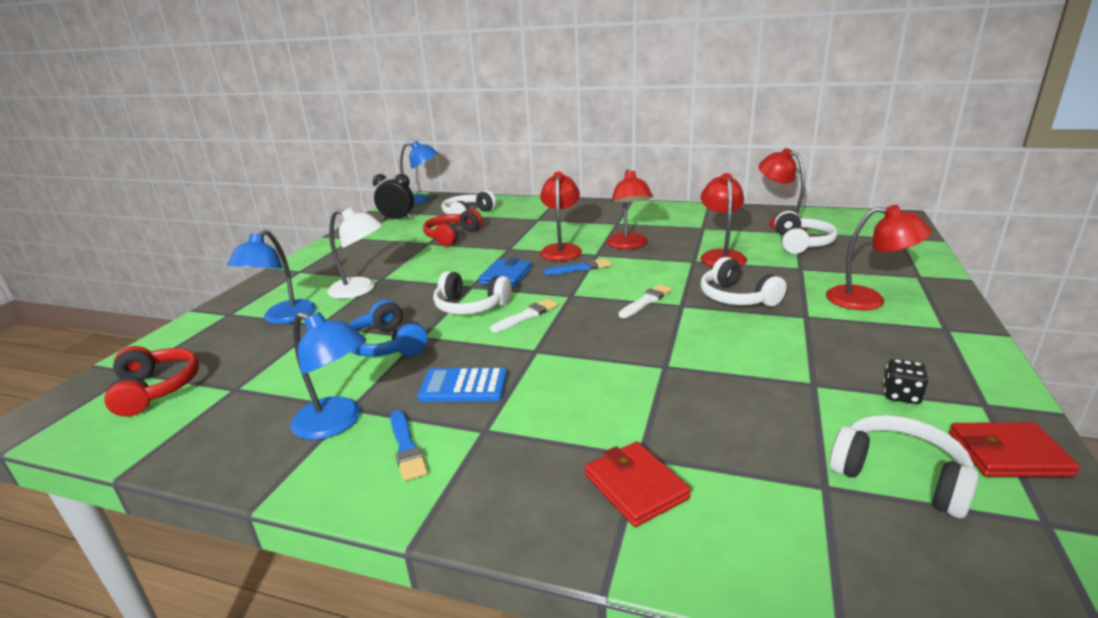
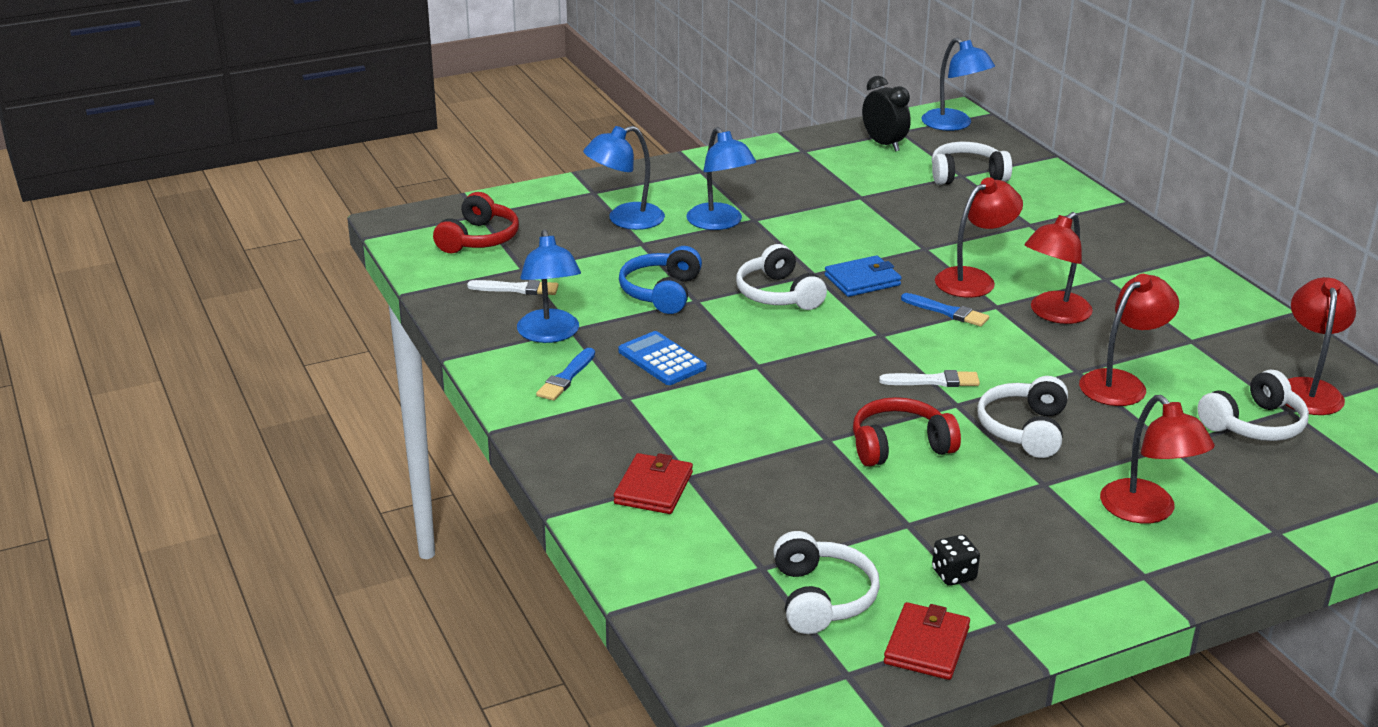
camera: 45 degrees right, 5 degrees up
white lamp [327,208,383,299] -> blue lamp [686,127,756,230]
red headphones [423,209,482,246] -> red headphones moved to [853,397,961,467]
white brush [490,299,558,332] -> white brush moved to [467,280,558,295]
red wallet [949,422,1080,477] -> red wallet turned 60 degrees clockwise [884,602,970,680]

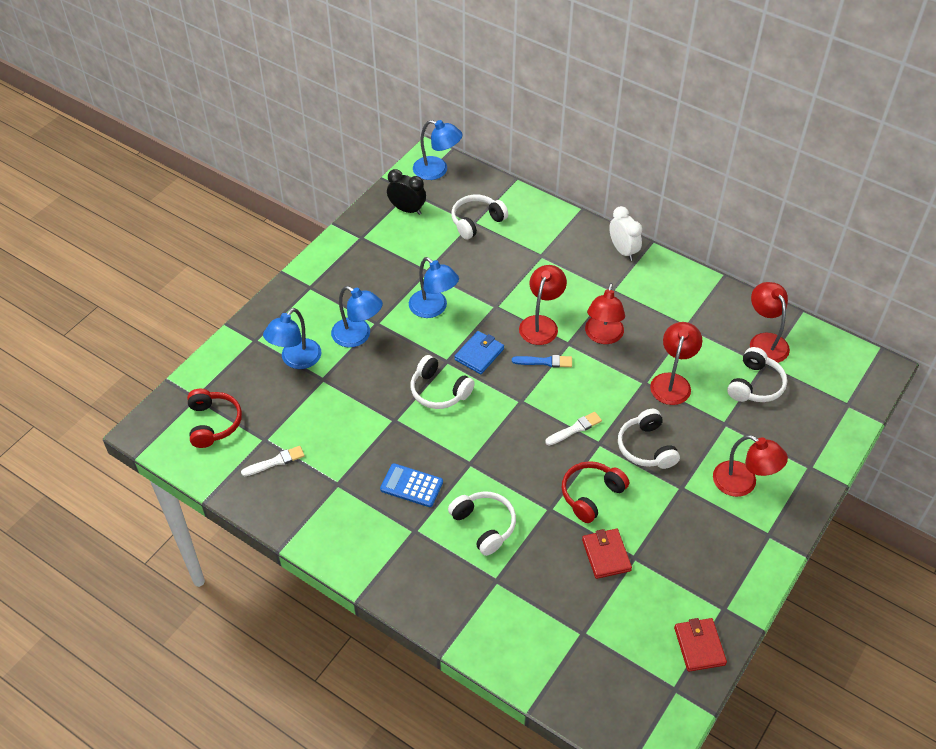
camera: 30 degrees left, 20 degrees up
blue lamp [517,229,581,343] -> blue lamp moved to [409,257,459,318]
blue brush [536,348,595,401] -> none
red wallet [614,453,693,514] -> red wallet moved to [582,529,632,579]
blue headphones [619,246,702,314] -> none
white headphones [773,531,880,634] -> white headphones moved to [448,491,516,556]
black dice [932,535,980,586] -> none
none -> white clock [609,206,642,261]

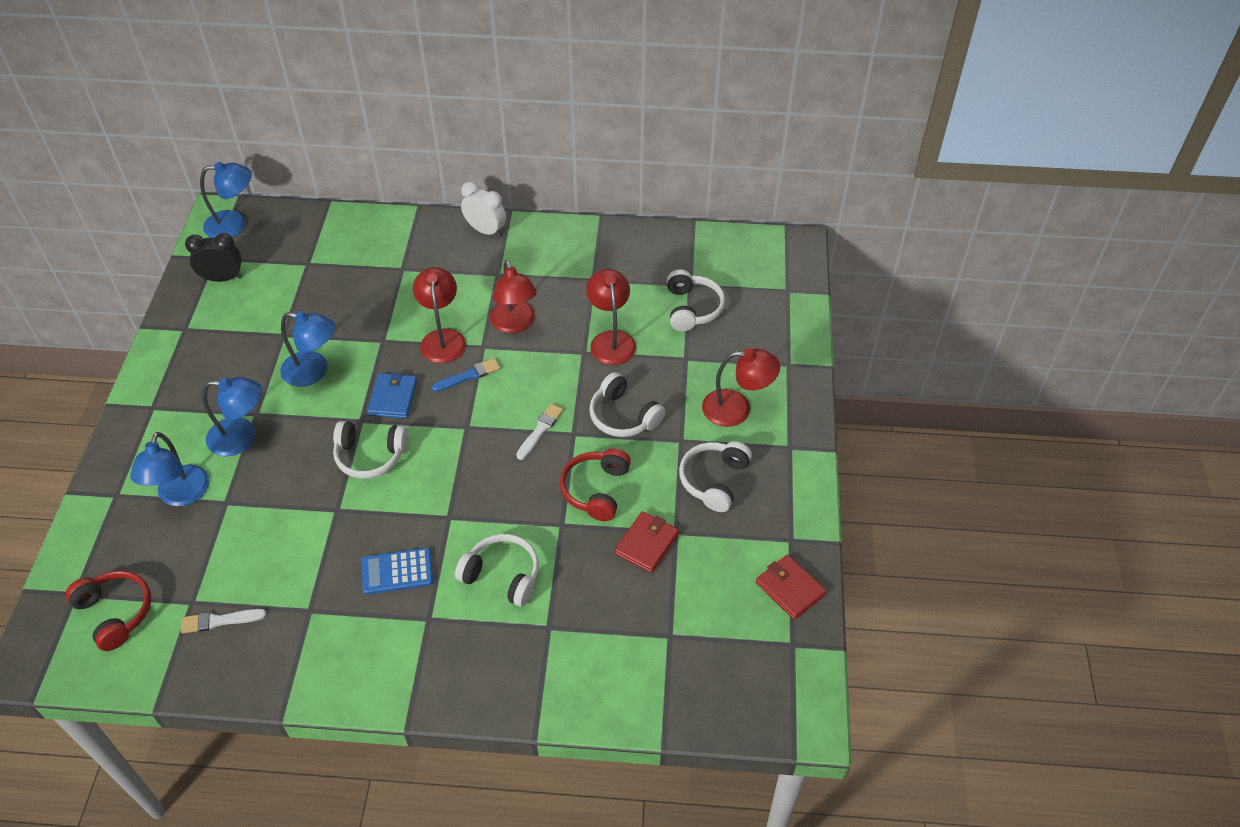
camera: 30 degrees left, 0 degrees up
white brush [241,446,305,477] -> white brush turned 135 degrees counterclockwise [181,609,266,633]
white headphones [452,195,508,239] -> white headphones moved to [679,441,752,512]
red wallet [582,529,632,579] -> red wallet turned 75 degrees clockwise [615,511,679,573]
red lamp [750,282,790,363] -> none

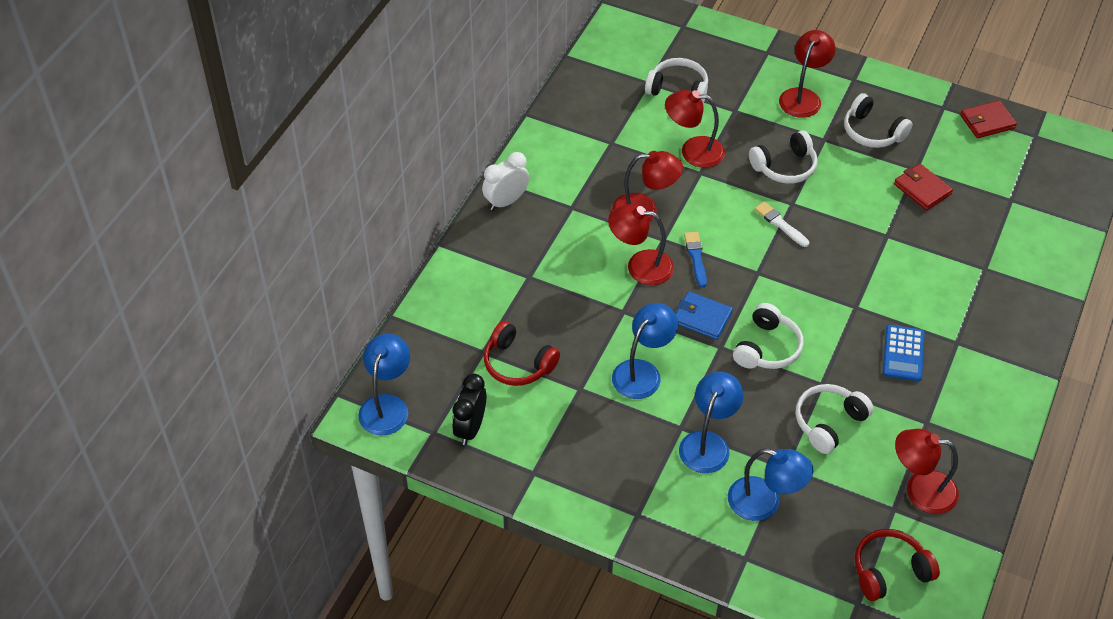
camera: 70 degrees left, 0 degrees up
white brush [181,609,266,633] -> red lamp [895,429,959,514]
white headphones [455,534,539,607] -> white headphones moved to [796,384,874,454]
red headphones [560,448,631,521] -> red headphones moved to [484,321,560,386]

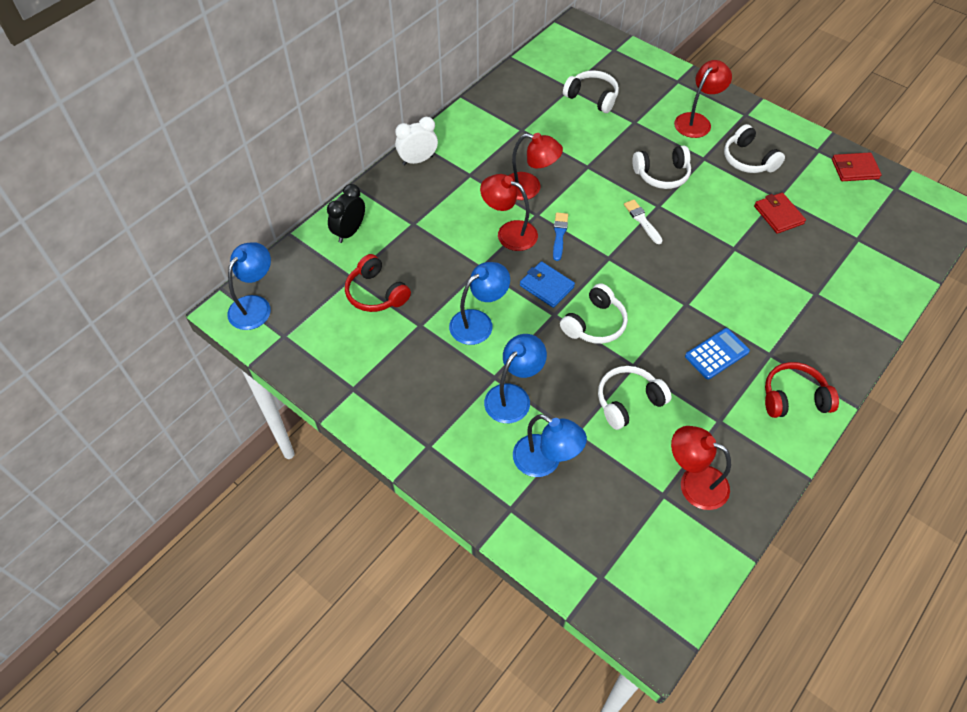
camera: 15 degrees right, 5 degrees up
black clock [452,374,486,445] -> black clock moved to [327,184,365,243]
red lamp [665,90,725,168] -> none
red headphones [855,529,940,601] -> red headphones moved to [765,362,839,418]
blue calculator [883,325,925,381] -> blue calculator turned 150 degrees counterclockwise [685,328,750,379]

